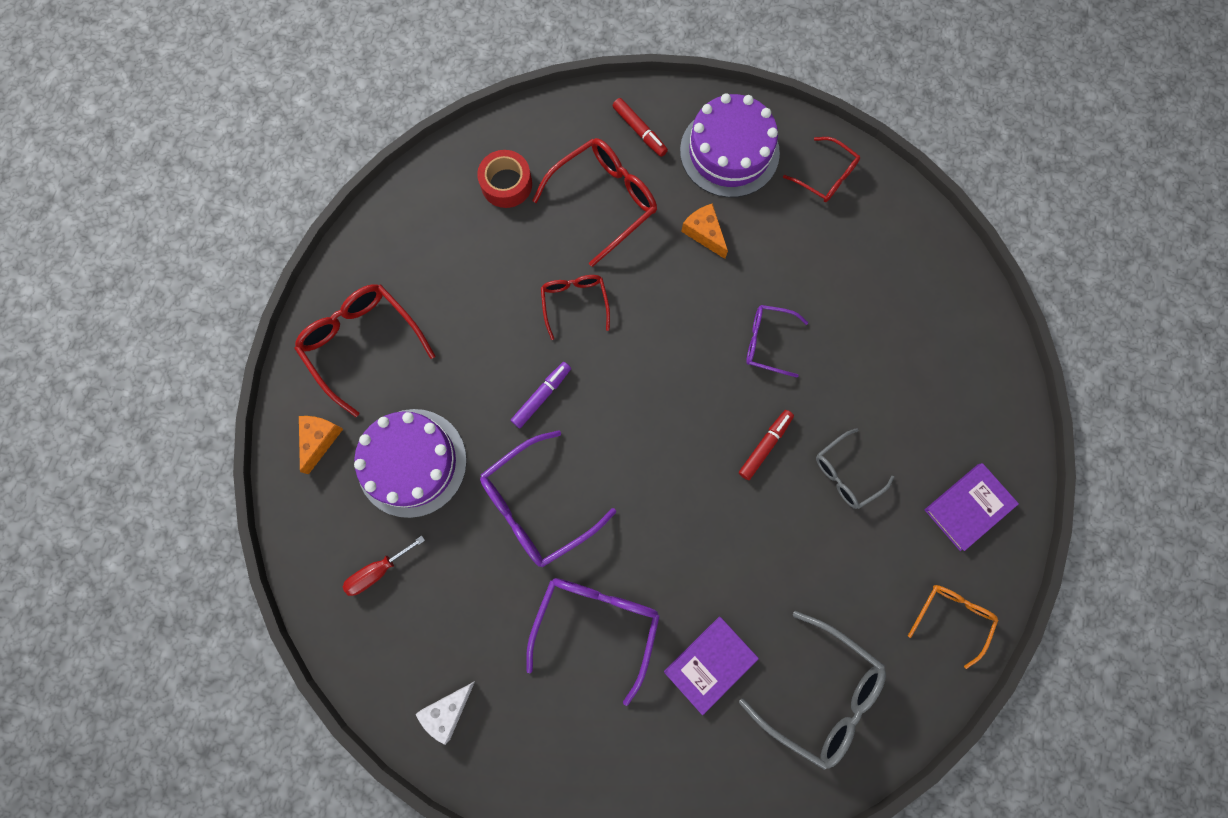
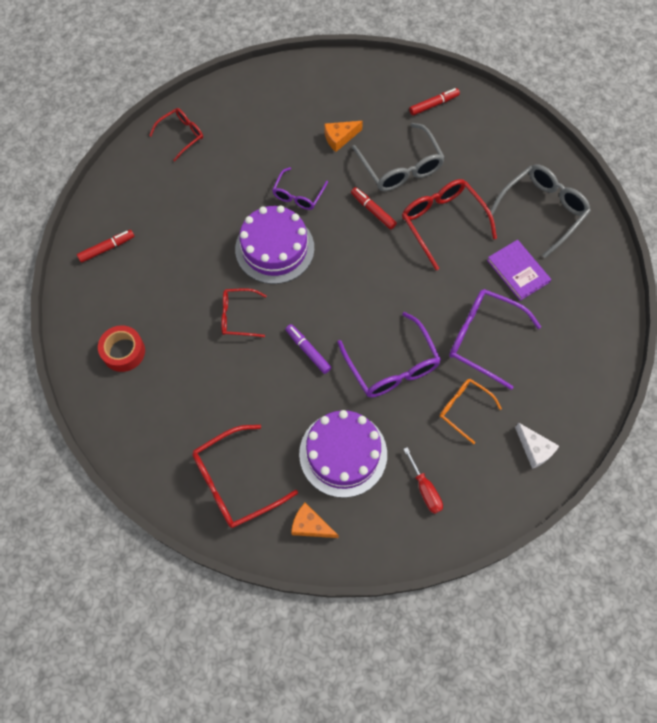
camera: 80 degrees left, 10 degrees down
red glasses [532,138,657,267] -> red glasses moved to [402,179,497,270]
purple cake [680,93,780,198] -> purple cake moved to [235,205,314,284]
orange cheese [681,203,728,259] -> orange cheese moved to [324,121,363,152]
grey glasses [816,428,895,509] -> grey glasses [352,123,445,191], size x1.65
orange glasses [908,585,998,669] -> orange glasses moved to [440,379,502,444]
purple book [925,463,1019,551] -> red marker [409,88,460,116]

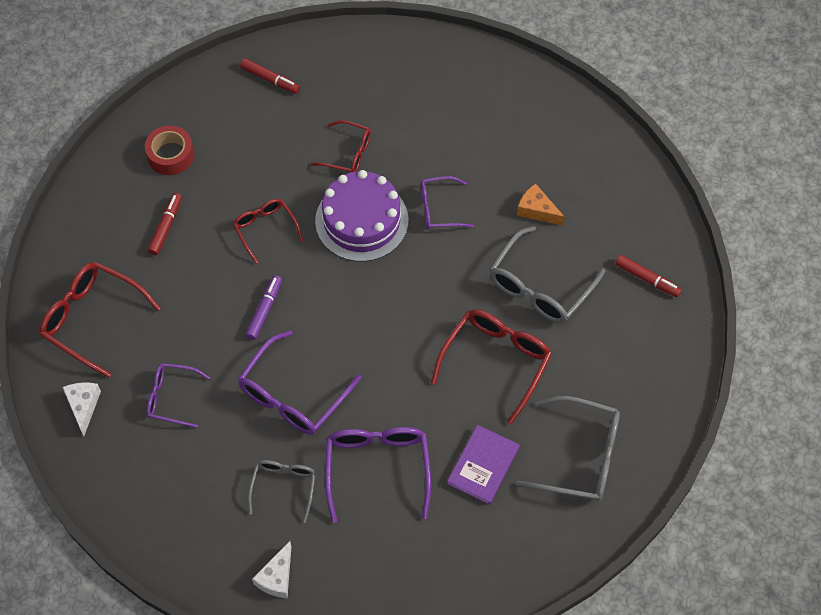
camera: 60 degrees right, 5 degrees down
red glasses [149,108,203,161] -> red glasses moved to [311,120,371,172]
orange cheese [291,503,339,538] -> white cheese [62,382,101,436]
purple cake [299,410,387,498] -> purple glasses [147,363,210,428]
red marker [351,187,397,229] -> red marker moved to [148,193,182,255]
red screwdriver [403,447,443,514] -> none
orange glasses [440,379,502,444] -> grey glasses [248,460,316,523]

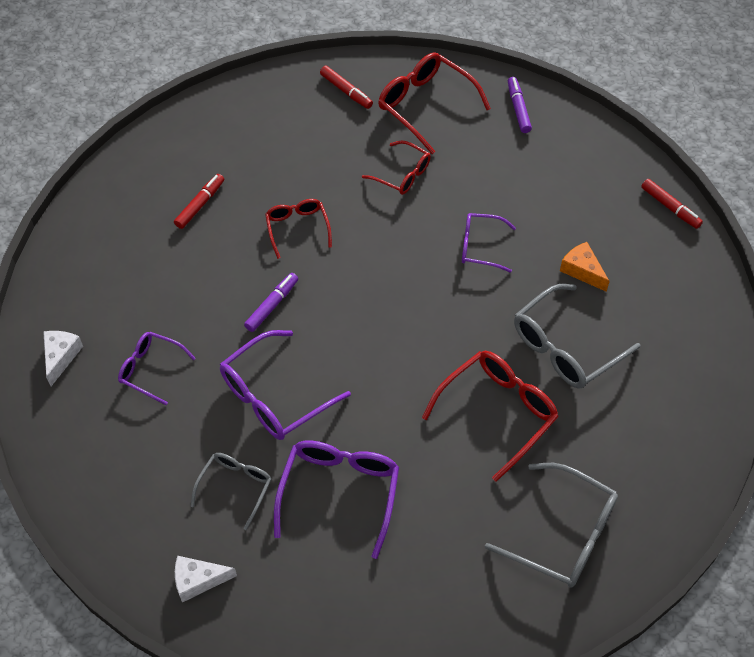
camera: 15 degrees right, 5 degrees down
red glasses [40,262,161,378] -> red glasses moved to [378,52,491,154]
red tape [145,126,194,175] -> none
white cheese [252,541,292,598] -> white cheese turned 45 degrees clockwise [175,556,237,603]
purple cake [315,170,408,262] -> none
purple book [447,425,520,505] -> none
red marker [615,255,682,297] -> red marker moved to [641,179,703,229]
none -> purple marker [508,77,532,133]

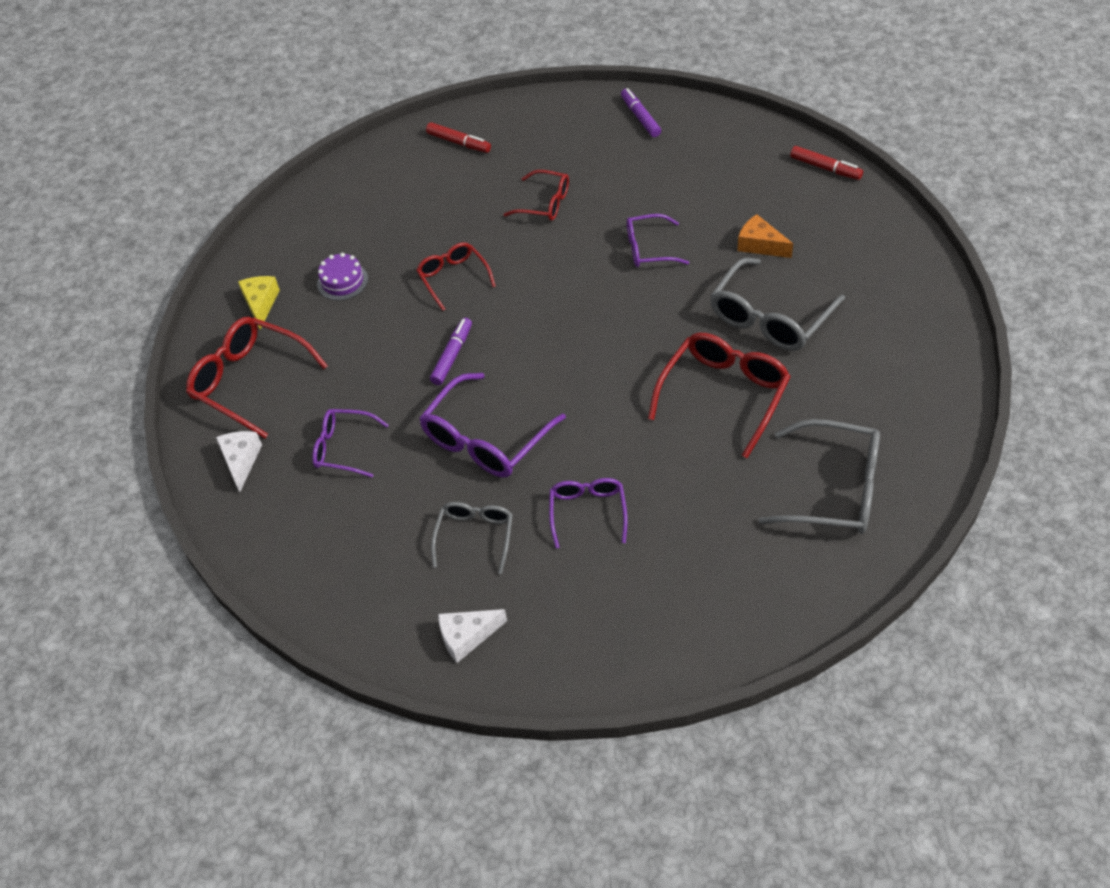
camera: 10 degrees left, 5 degrees down
red marker [174,174,224,229] -> purple cake [317,253,368,300]
purple glasses [274,440,399,559] -> purple glasses [549,478,628,548], size x0.61
red glasses [378,52,491,154] -> red glasses moved to [186,317,328,438]
none -> yellow cheese [238,276,280,329]

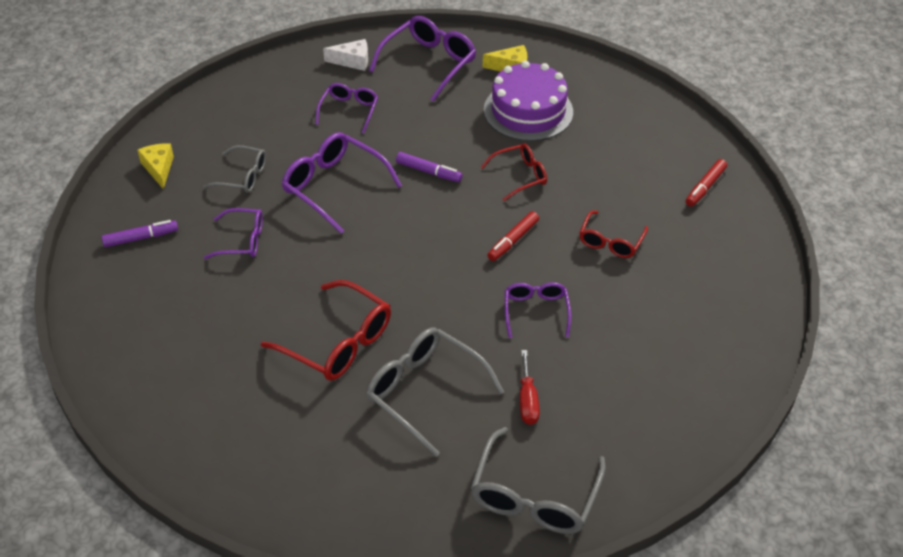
camera: 90 degrees right, 5 degrees down
red glasses [186,317,328,438] -> purple glasses [369,16,476,102]
purple cake [317,253,368,300] -> purple cake [484,61,573,141], size x2.05
white cheese [438,609,507,663] -> yellow cheese [137,143,174,190]
purple marker [621,88,661,137] -> purple marker moved to [102,220,178,247]
orange cheese [737,214,793,258] -> red screwdriver [520,350,540,425]
grey glasses [758,419,880,534] -> grey glasses moved to [471,427,606,534]
red marker [790,146,863,180] -> red marker moved to [487,211,539,261]

